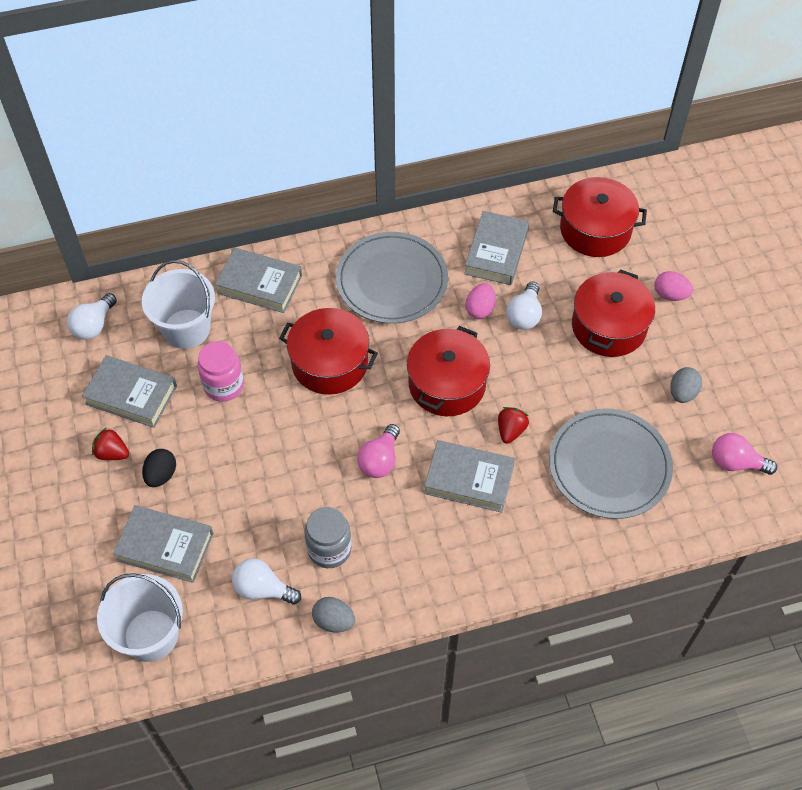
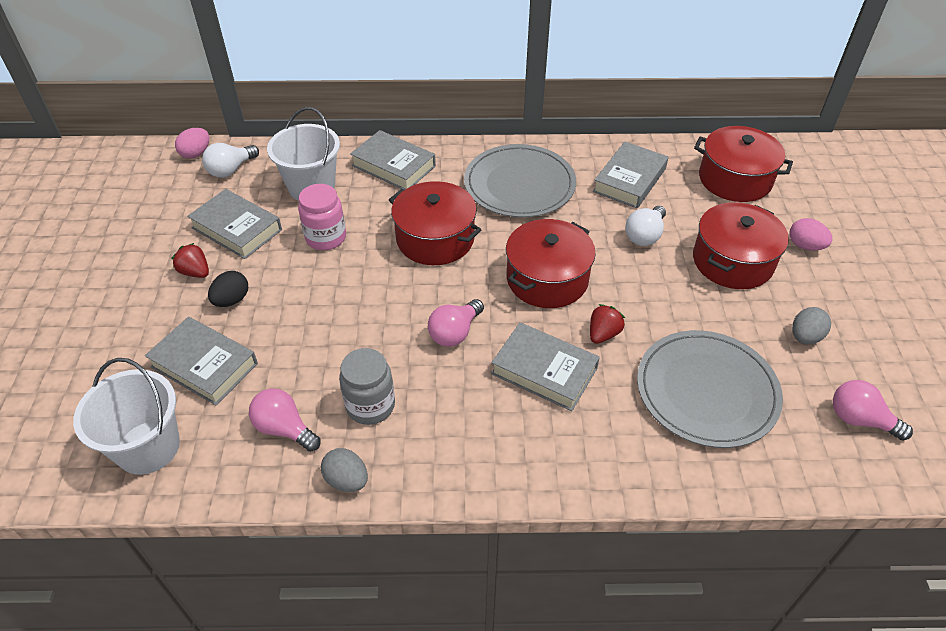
camera: 15 degrees right, 10 degrees down
white light bulb [232,558,301,605] -> pink light bulb [249,389,321,452]
pink egg [465,283,496,319] -> pink egg moved to [175,128,209,159]

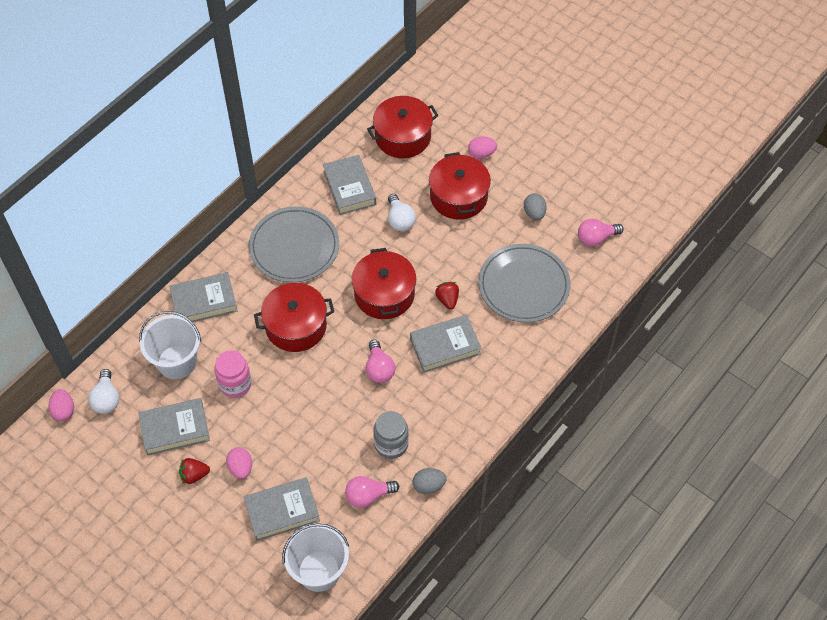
camera: 50 degrees left, 10 degrees up
black egg [208,271,248,307] -> pink egg [226,447,252,479]

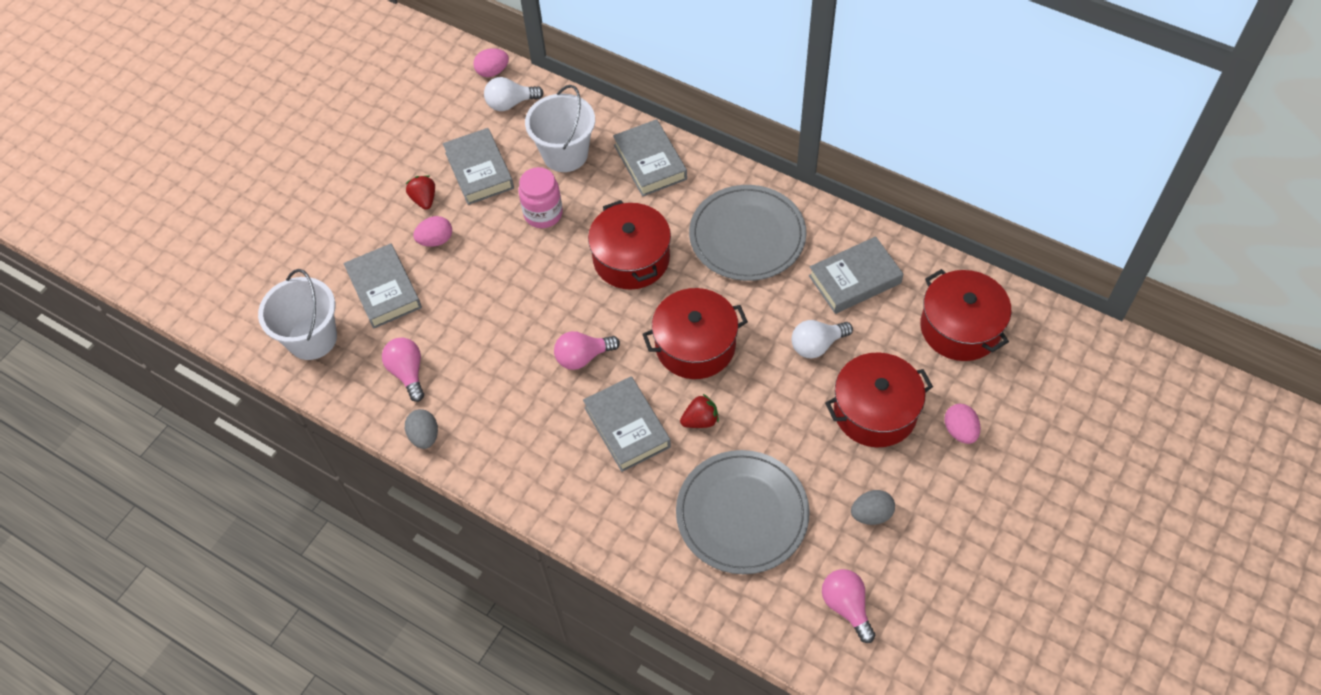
camera: 85 degrees right, 0 degrees up
grey jar [373,411,409,459] -> none

